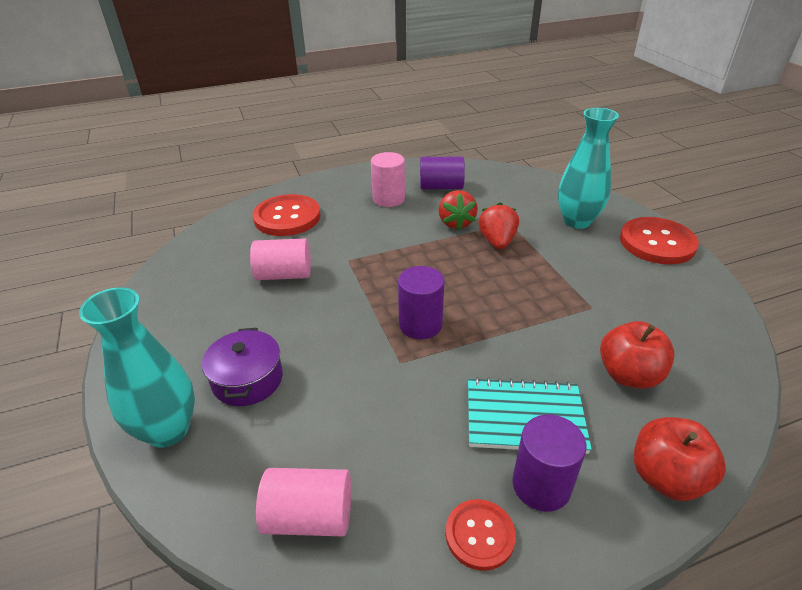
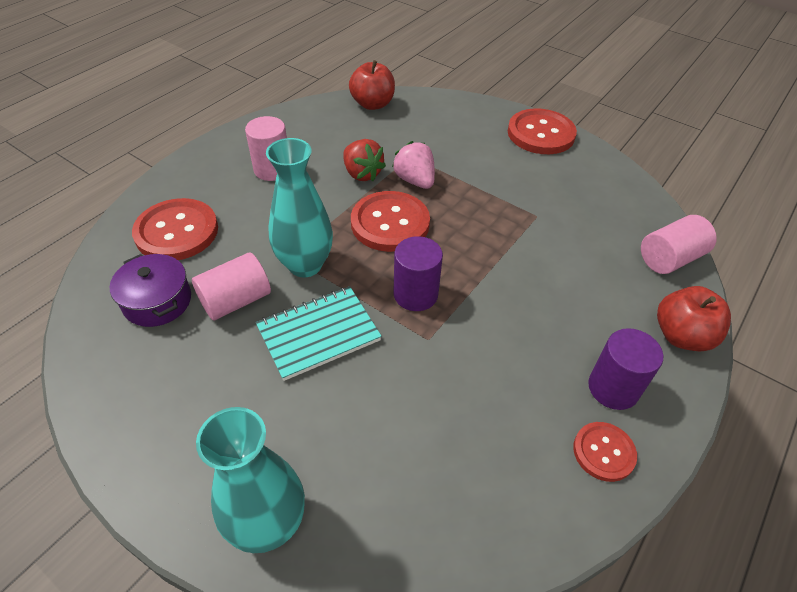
camera: 35 degrees left, 10 degrees up
purple pot [202,328,283,406] -> purple pot moved to [109,254,191,327]
pink cylinder [256,468,351,537] -> pink cylinder moved to [641,215,717,274]
purple cylinder [420,157,465,190] -> none
turquoise notebook [468,377,592,454] -> turquoise notebook moved to [256,286,382,381]
red strawberry [478,202,519,249] -> pink strawberry [392,141,435,189]
turquoise vase [558,108,619,229] -> turquoise vase moved to [266,138,333,278]
red apple [600,321,675,389] -> red apple moved to [349,60,395,110]
none -> red button [351,191,430,252]

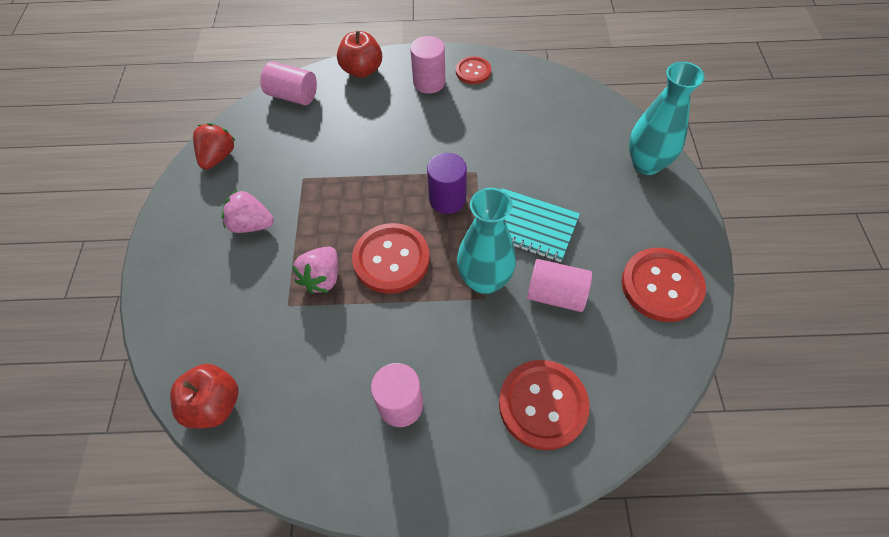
camera: 125 degrees left, 10 degrees up
purple pot [109,254,191,327] -> none
red strawberry [343,139,386,181] -> red strawberry moved to [193,123,236,170]
red button [508,108,577,154] -> red button moved to [622,248,706,322]
purple cylinder [588,328,663,410] -> pink cylinder [410,36,445,94]
none -> pink strawberry [222,190,274,233]

